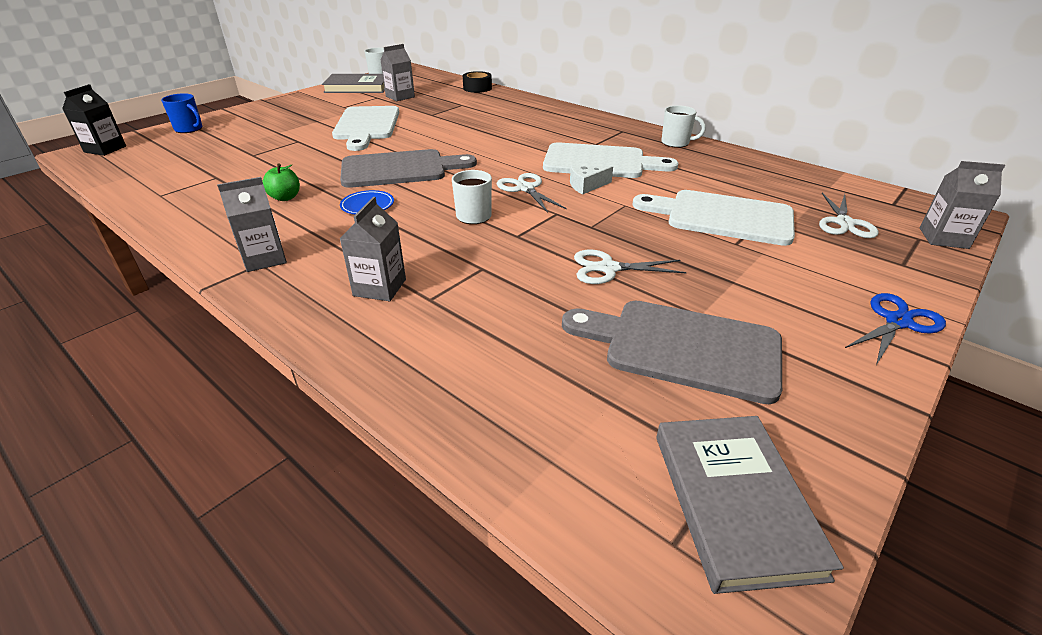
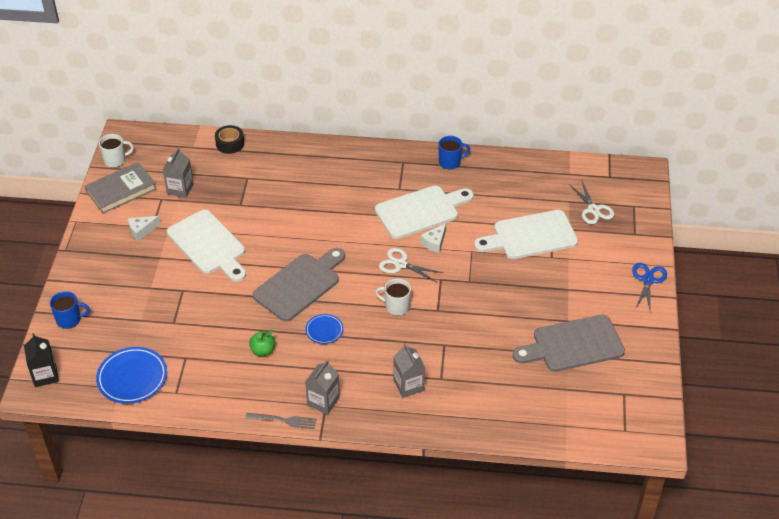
camera: 35 degrees left, 10 degrees up
white scissors [574,250,687,284] -> none
grey book [656,416,844,594] -> none
white mug [661,105,706,148] -> blue mug [439,136,470,169]
grey carton [920,161,1005,249] -> none
none -> blue plate [96,347,167,404]
none -> white cheese [128,216,160,241]
none -> grey fork [245,413,317,429]

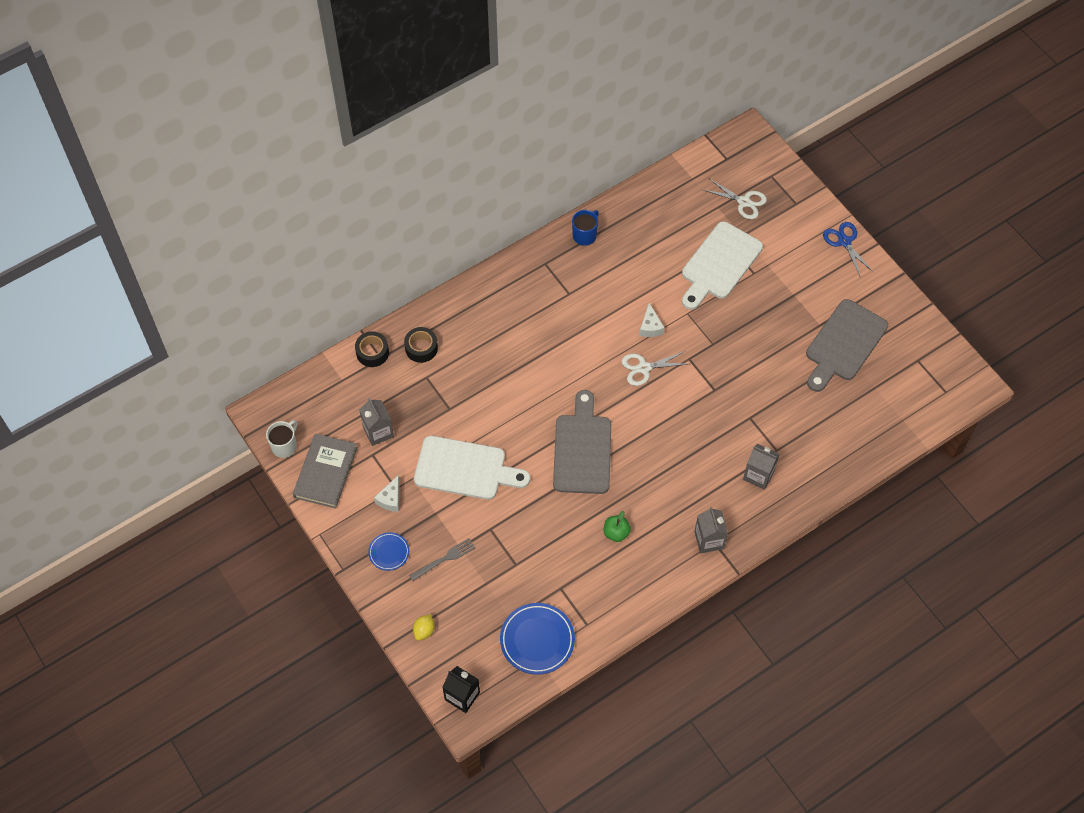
camera: 40 degrees left, 15 degrees up
blue mug [50,291,90,329] -> yellow lemon [413,614,435,640]
grey fork [245,413,317,429] -> grey fork moved to [409,538,476,581]
blue plate [305,314,344,344] -> blue plate moved to [368,532,409,571]
white cutting board [375,186,474,239] -> none
white mug [375,279,411,316] -> none
none -> black tape [404,327,438,363]

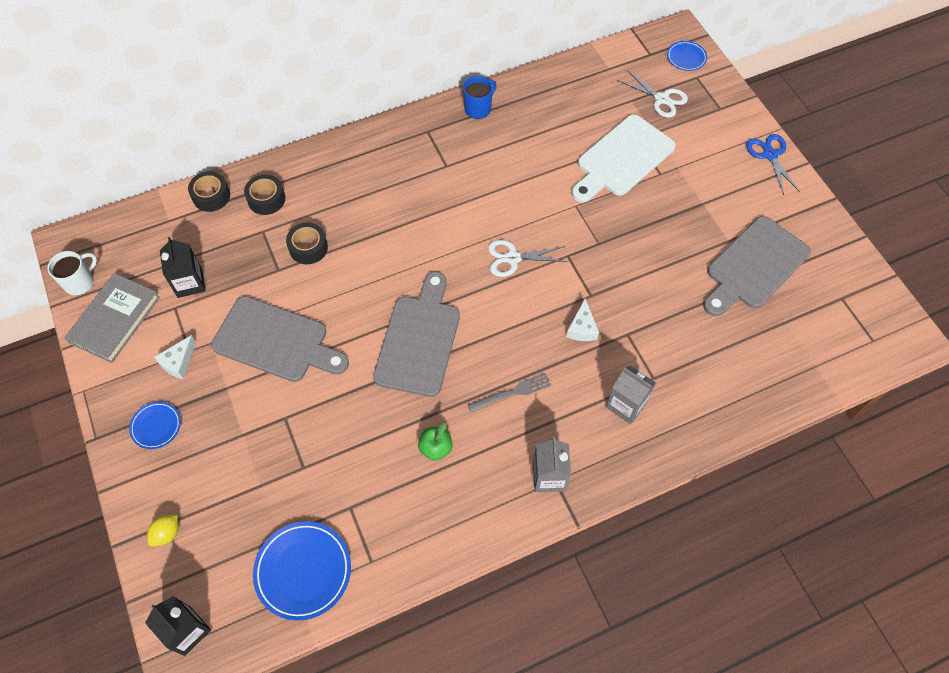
camera: 10 degrees right, 0 degrees up
grey carton [359,398,394,446] -> black carton [160,237,206,298]
grey fork [409,538,476,581] -> grey fork moved to [468,373,551,412]
white cutting board [414,436,530,500] -> grey cutting board [211,296,349,382]
white cheese [639,303,665,337] -> white cheese moved to [566,299,599,341]
none -> black tape [286,223,328,265]
none -> blue plate [667,41,707,71]

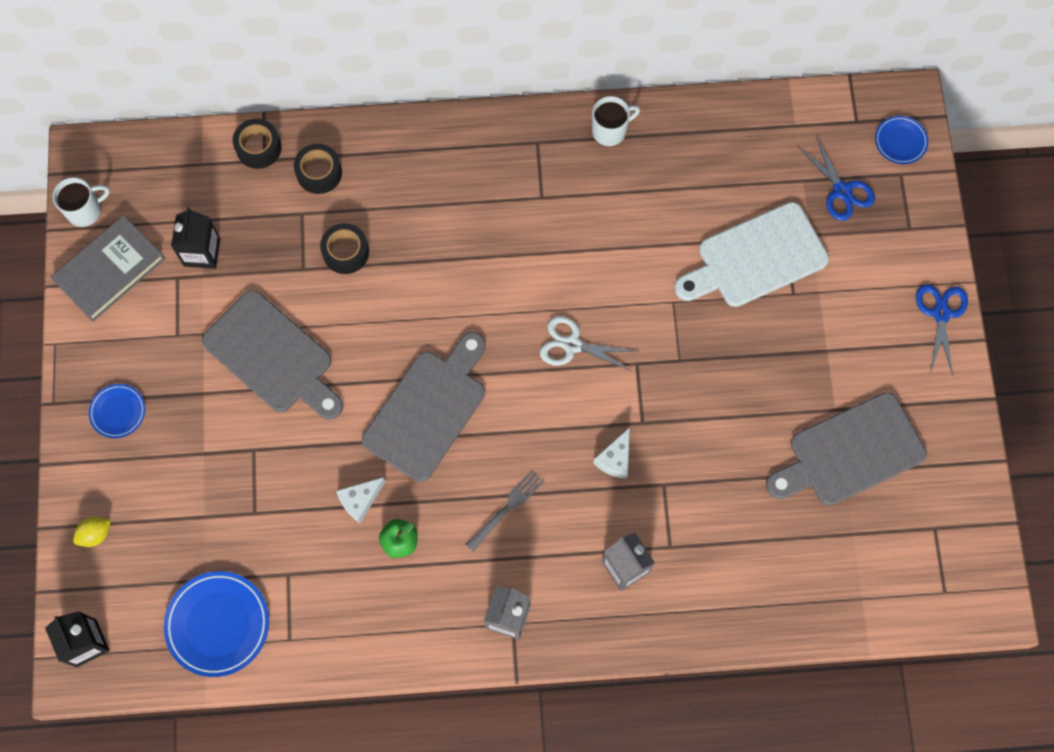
camera: 20 degrees right, 10 degrees up
white cheese [154,335,196,379] -> white cheese moved to [336,477,386,523]
blue mug [463,76,497,119] -> white mug [592,96,640,146]
grey fork [468,373,551,412] -> grey fork turned 45 degrees counterclockwise [466,470,544,552]
white scissors [617,70,688,118] -> blue scissors [798,136,875,221]

